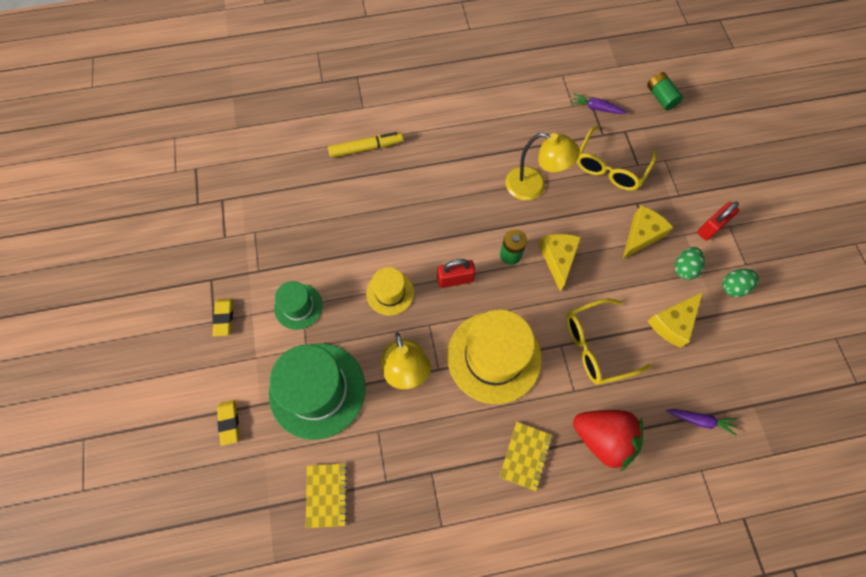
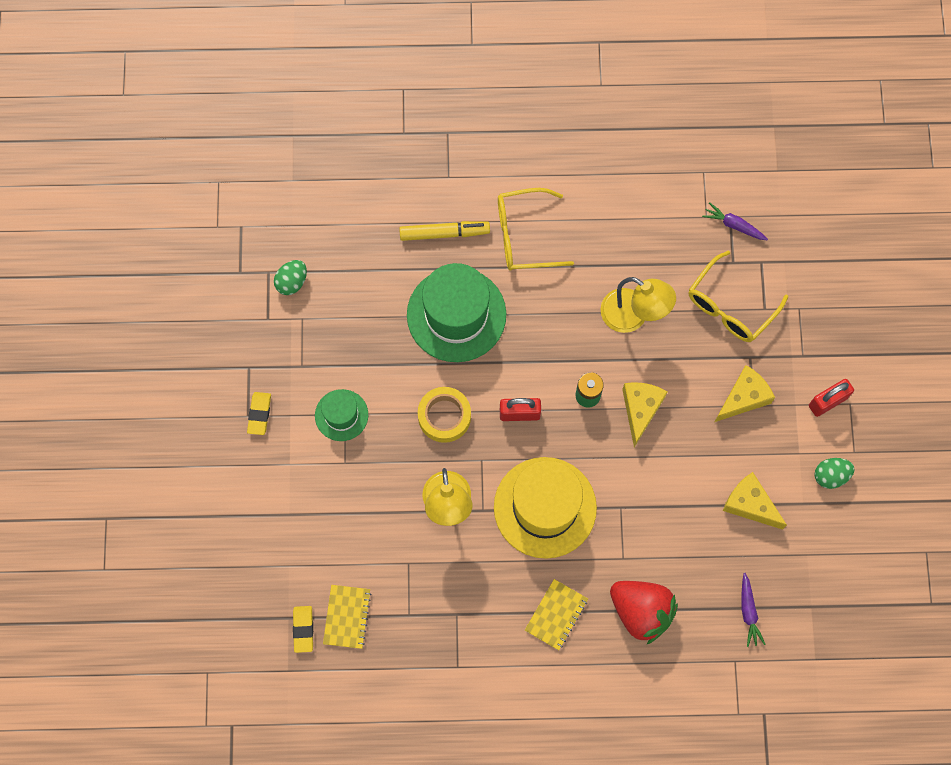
camera: 10 degrees right, 5 degrees up
yellow eraser [217,400,239,446] -> yellow eraser moved to [293,606,313,653]
green hat [269,343,366,440] -> green hat moved to [407,263,506,362]
yellow hat [366,267,414,316] -> yellow tape [418,387,471,443]
yellow glasses [566,299,652,385] -> yellow glasses moved to [498,188,574,271]
green battery [647,72,683,111] -> none
yellow cheese [648,292,703,348] -> yellow cheese turned 75 degrees clockwise [723,472,787,530]
purple carrot [666,409,737,436] -> purple carrot turned 60 degrees clockwise [742,573,765,647]
green egg [675,247,705,280] -> green egg moved to [274,260,307,295]

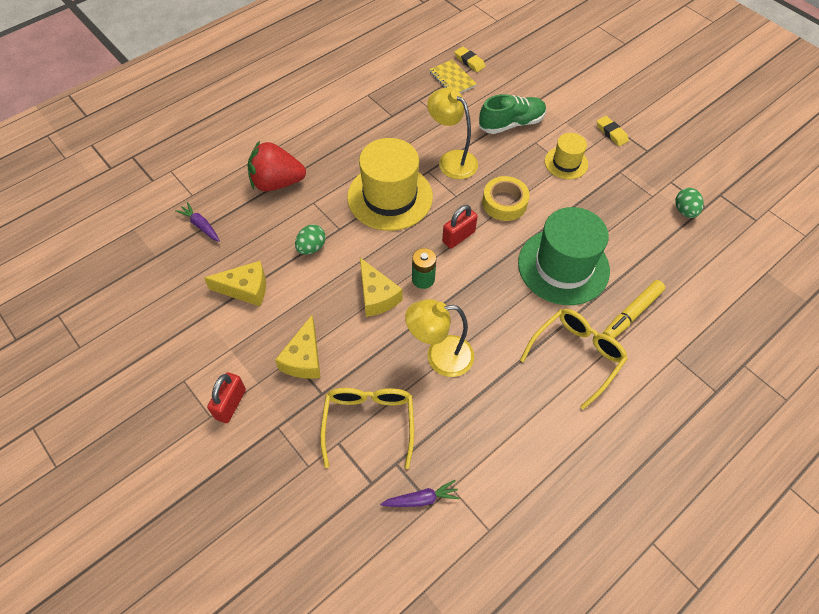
camera: 140 degrees right, 15 degrees down
green hat [315,389,368,441] -> yellow hat [545,133,588,179]
yellow notebook [525,579,588,650] -> none
green egg [814,458,855,489] -> green egg moved to [295,225,326,255]
none -> green shoe [479,94,546,134]

